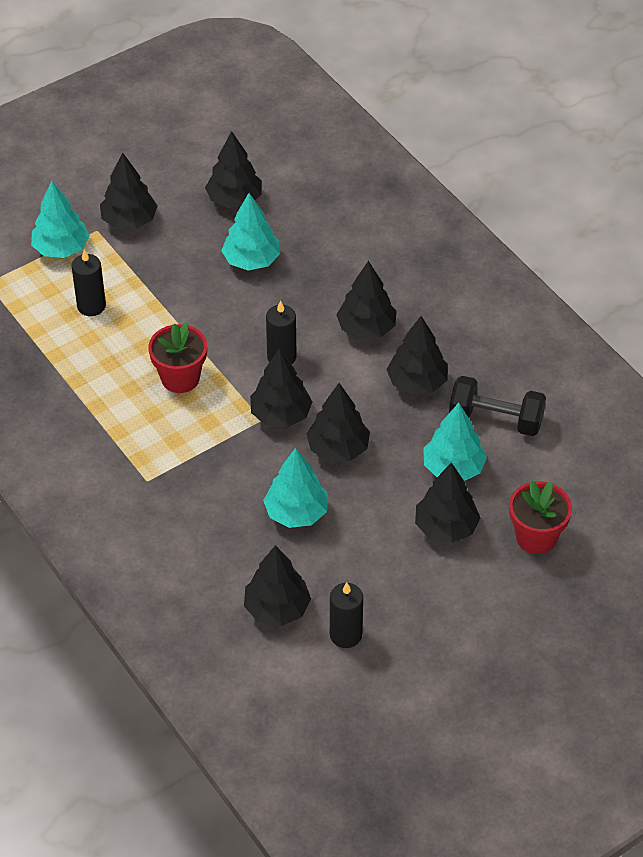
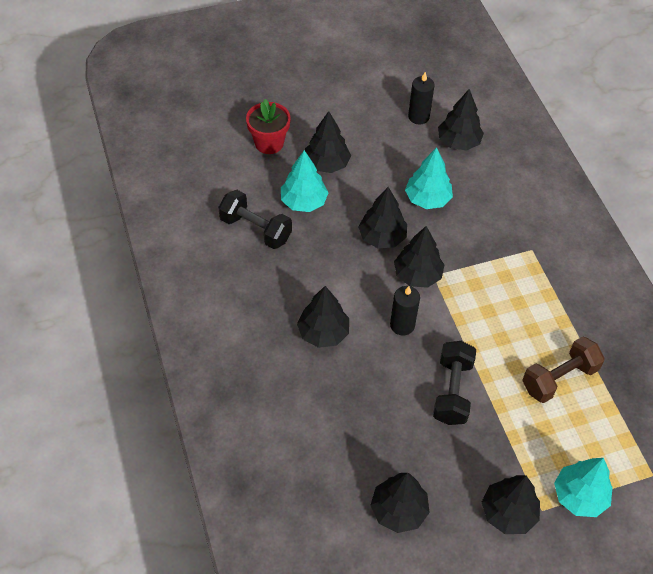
camera: 165 degrees left, 5 degrees up
black candle [71,250,106,316] -> none
red flower pot [148,322,207,393] -> none
turquoise tree [221,193,280,271] -> none
black tree [386,316,448,395] -> none
none -> black dumbbell [433,341,476,425]
none -> brown dumbbell [522,336,605,403]

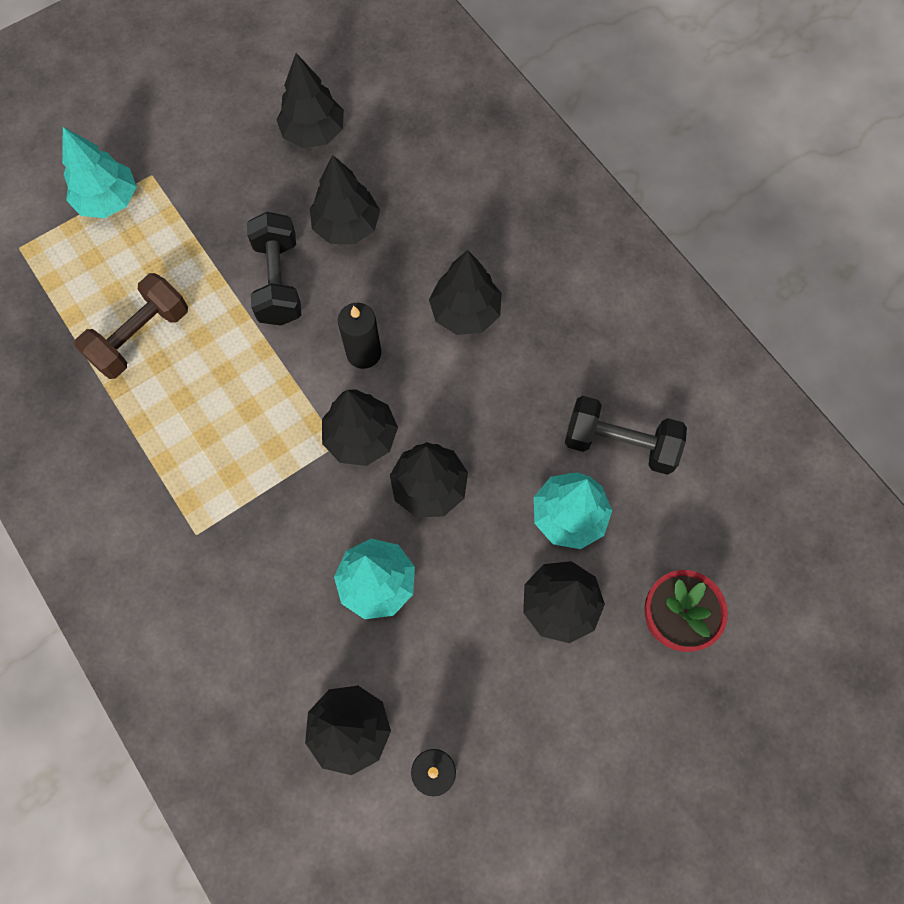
camera: 165 degrees right, 15 degrees up
black tree [482,475,540,534] -> black tree moved to [310,155,380,244]

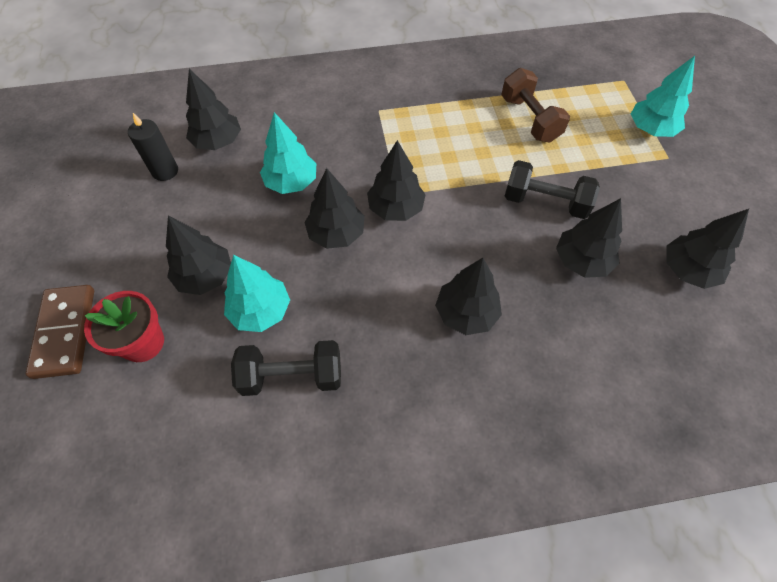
camera: 115 degrees right, 10 degrees down
black candle [338,303,381,369] -> none
black dumbbell [565,396,687,475] -> black dumbbell turned 45 degrees clockwise [231,340,341,396]
none -> brown domino [26,285,94,379]

